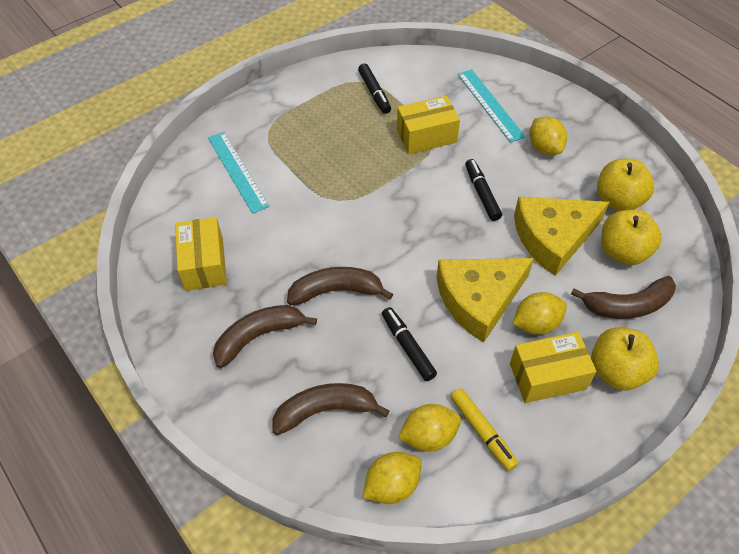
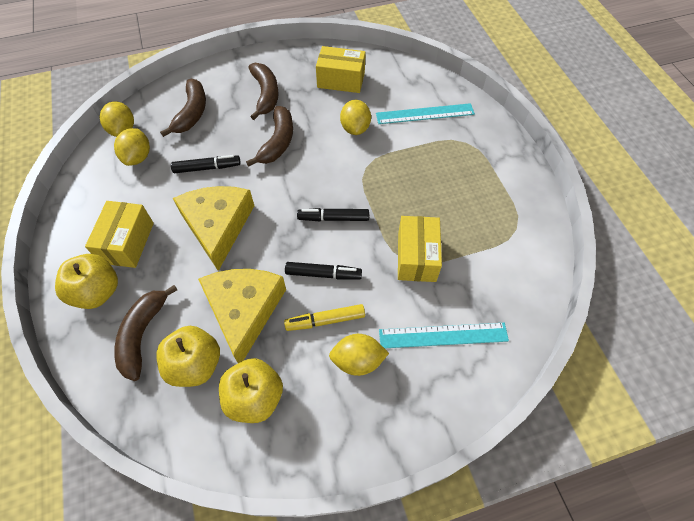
camera: 110 degrees right, 5 degrees up
black marker [358,63,391,114] -> black marker moved to [297,208,369,221]
yellow marker [450,388,518,471] -> yellow marker moved to [284,304,365,331]
yellow lemon [513,292,567,335] -> yellow lemon moved to [340,100,371,135]

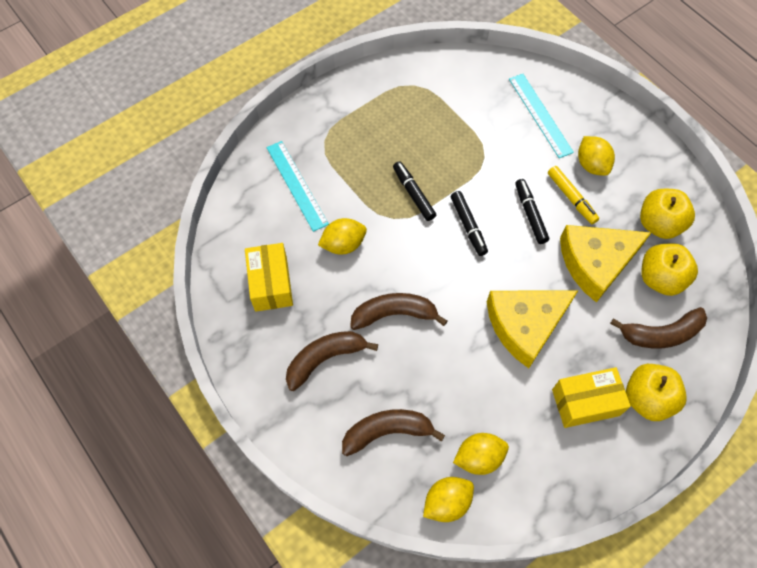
camera: 110 degrees left, 5 degrees up
black marker [171,155,241,173] -> black marker moved to [393,161,436,221]
yellow box [398,216,442,282] -> none

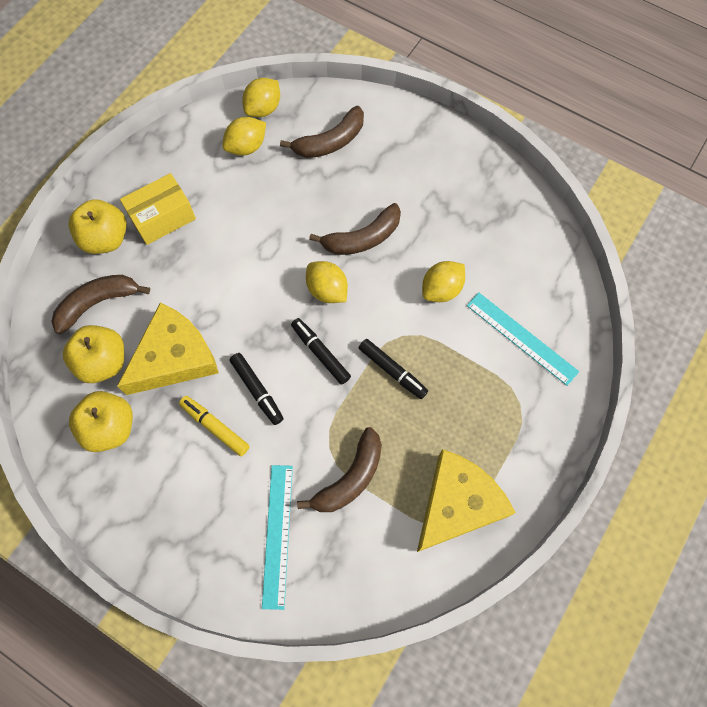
camera: 160 degrees right, 5 degrees up
yellow box [245,243,293,312] -> none
brown banana [286,331,378,391] -> brown banana moved to [297,427,382,512]
yellow cheese [487,290,578,368] -> yellow cheese moved to [417,449,516,552]
turquoise ruler [509,74,574,158] -> turquoise ruler turned 45 degrees clockwise [262,465,293,610]
yellow lemon [578,136,615,176] -> yellow lemon moved to [306,261,348,303]

